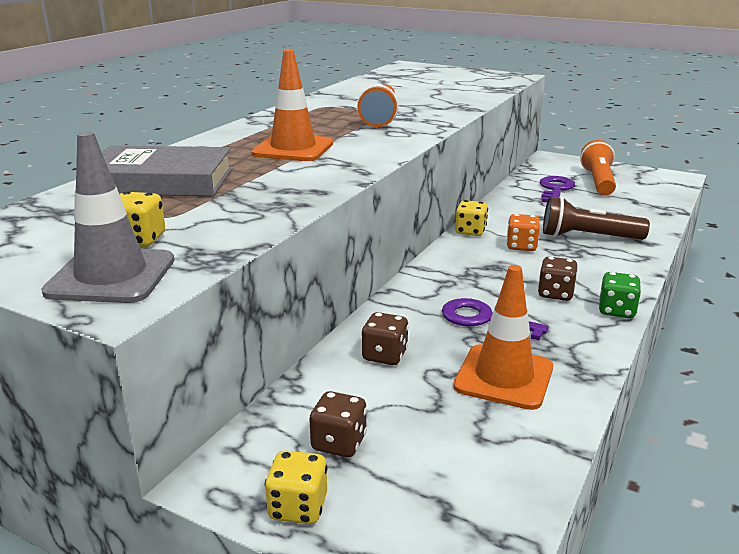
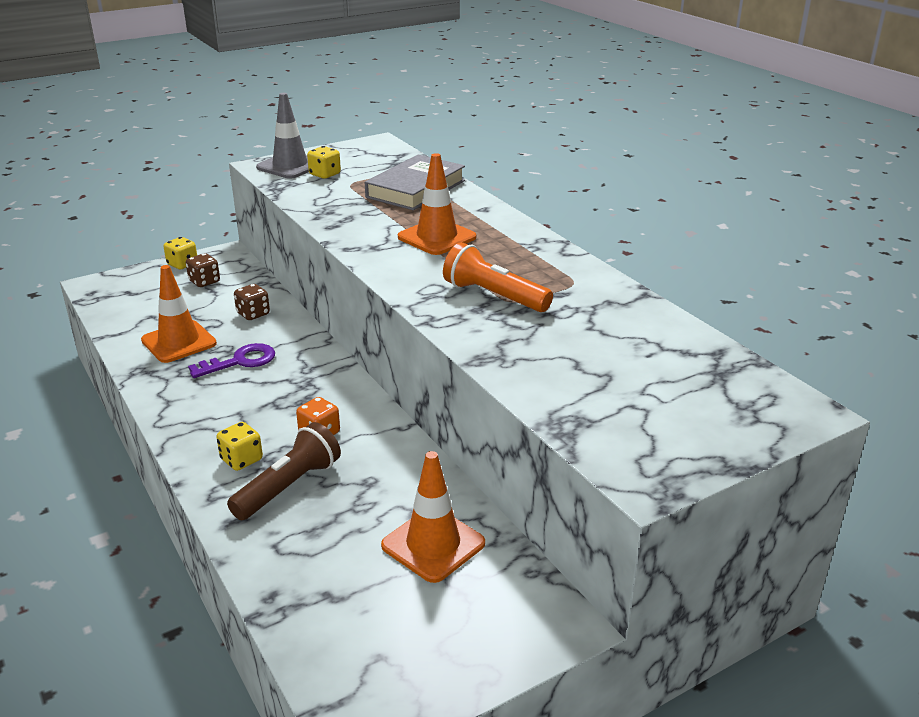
camera: 120 degrees right, 5 degrees up
yellow dice [455,200,488,236] -> yellow dice moved to [216,422,263,471]
brown dice [538,257,578,301] -> none
purple key [540,176,575,202] -> orange traffic cone [381,451,485,583]
orange flashlight [580,140,616,195] -> none
green dice [599,272,641,318] -> none

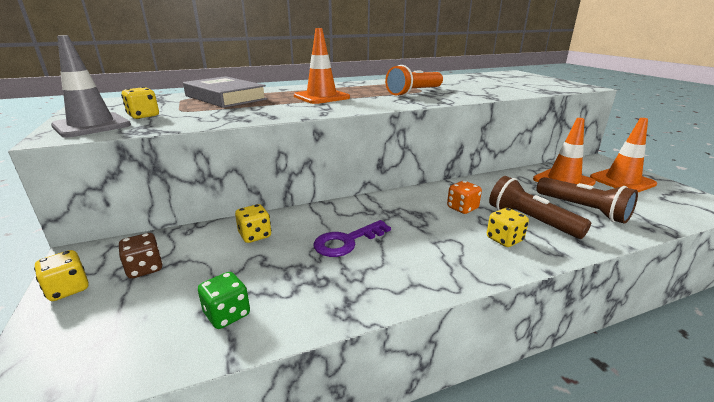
camera: 80 degrees left, 5 degrees down
orange traffic cone [141,265,217,363] -> orange traffic cone moved to [590,118,657,192]
purple key [188,343,275,378] -> purple key turned 105 degrees counterclockwise [313,220,391,257]
brown dice [234,284,270,320] -> yellow dice [235,204,271,243]
none -> green dice [198,272,250,329]
none -> brown flashlight [536,177,638,224]

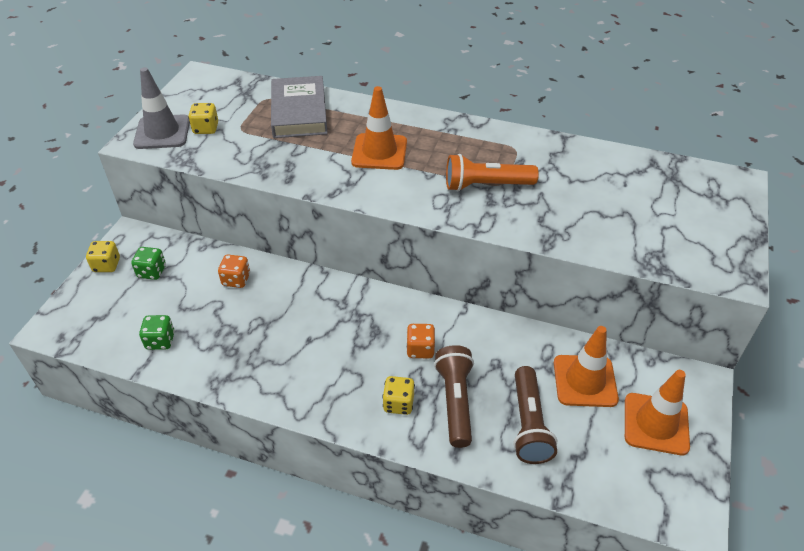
camera: 40 degrees right, 20 degrees up
brown dice [119,233,163,279] -> green dice [131,247,166,280]
yellow dice [235,204,271,243] -> orange dice [218,255,250,288]
purple key [313,220,391,257] -> none

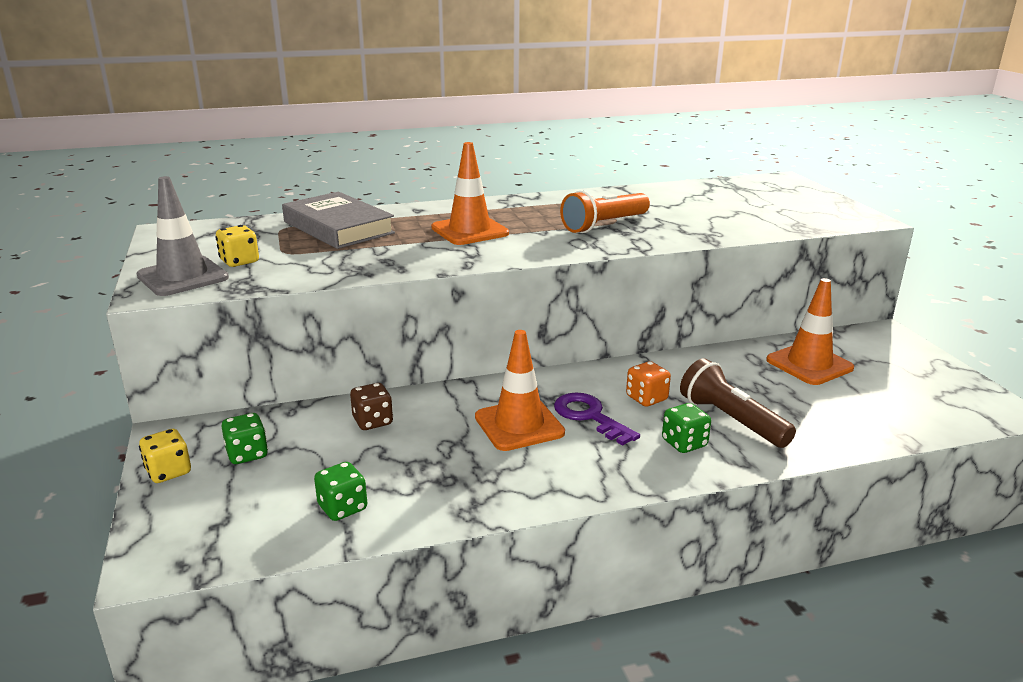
camera: 35 degrees left, 20 degrees down
orange dice [218,255,250,288] -> brown dice [350,383,393,430]
yellow dice [382,376,415,415] -> green dice [662,403,711,453]
brown flashlight [513,366,557,464] -> none
orange traffic cone [625,370,690,455] -> orange traffic cone moved to [475,330,565,451]
none -> purple key [554,393,640,445]

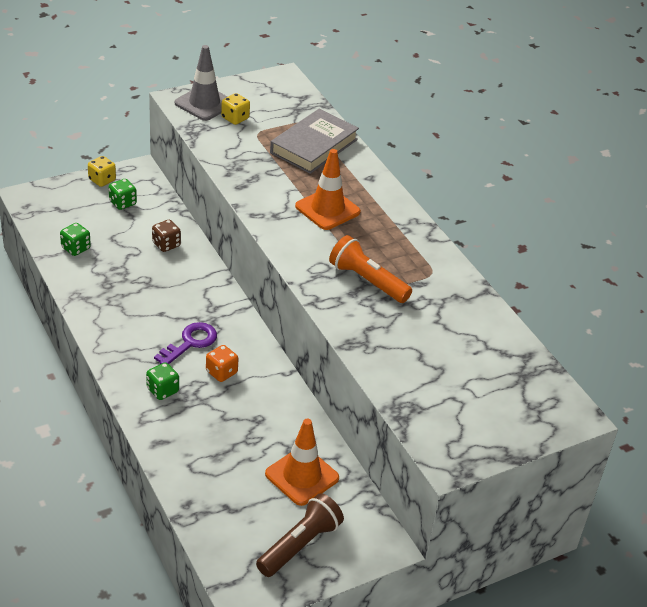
camera: 75 degrees right, 15 degrees up
orange traffic cone [475,330,565,451] -> none
brown flashlight [680,358,796,448] -> brown flashlight moved to [256,493,344,577]

